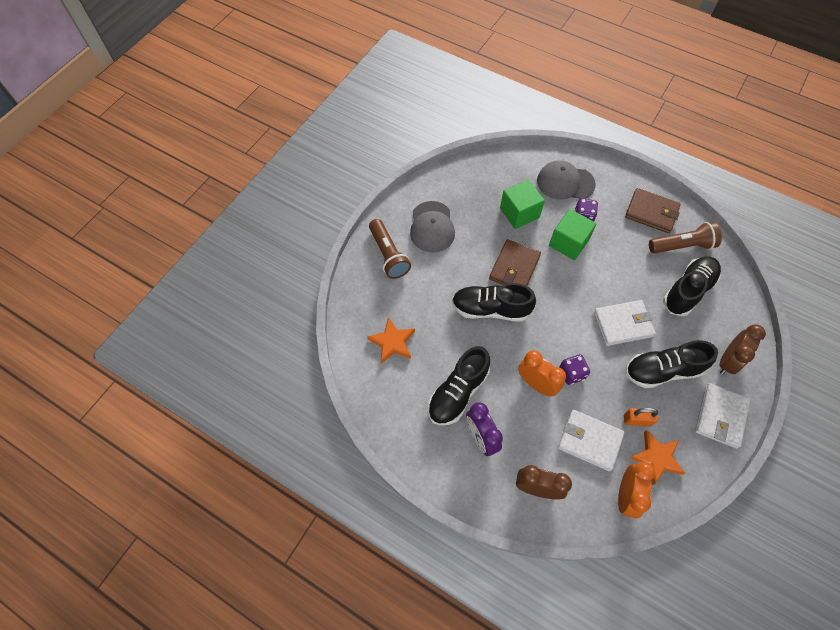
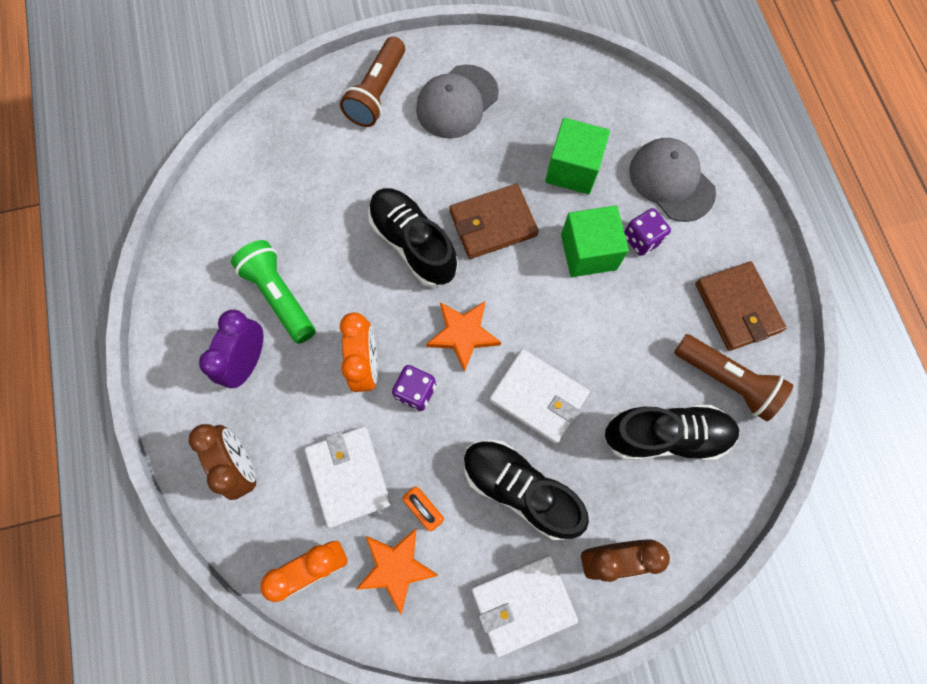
camera: 45 degrees right, 10 degrees up
orange star [367,317,415,364] -> orange star moved to [426,301,501,372]
black shoe [428,346,490,425] -> green flashlight [231,240,316,344]

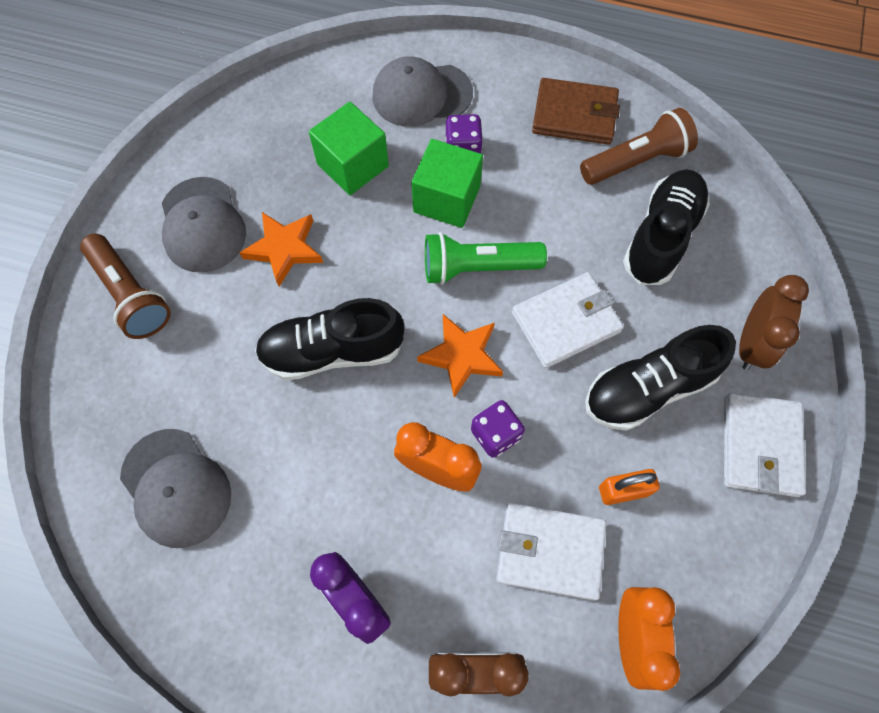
camera: 60 degrees left, 5 degrees down
green flashlight [231,240,316,344] -> green flashlight moved to [425,232,547,285]
orange star [356,528,438,615] -> orange star moved to [239,212,323,287]
brown wallet [450,183,539,259] -> none
none -> grey cap [120,429,231,548]

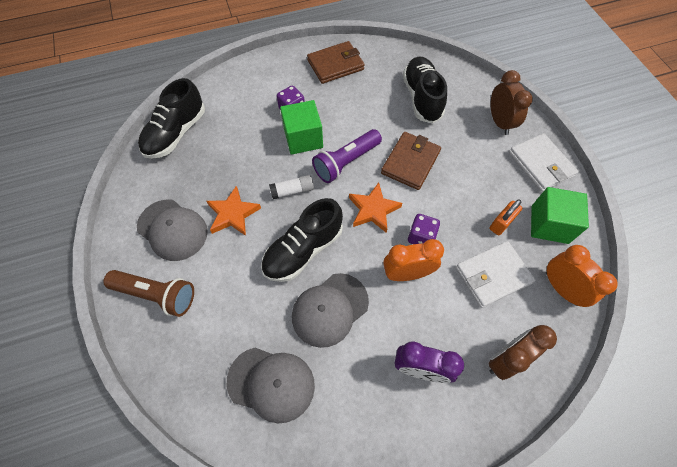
camera: 35 degrees left, 5 degrees down
green cube [309,102,389,195] -> green cube moved to [531,187,589,244]
grey cap [372,56,473,127] -> grey cap moved to [292,273,369,348]
green flashlight [425,232,547,285] -> purple flashlight [312,129,382,183]
white wallet [512,272,624,368] -> brown wallet [381,132,441,190]
brown flashlight [580,108,698,185] -> none
black shoe [585,325,736,431] -> black shoe moved to [138,78,205,159]
none -> white glue stick [269,175,314,199]

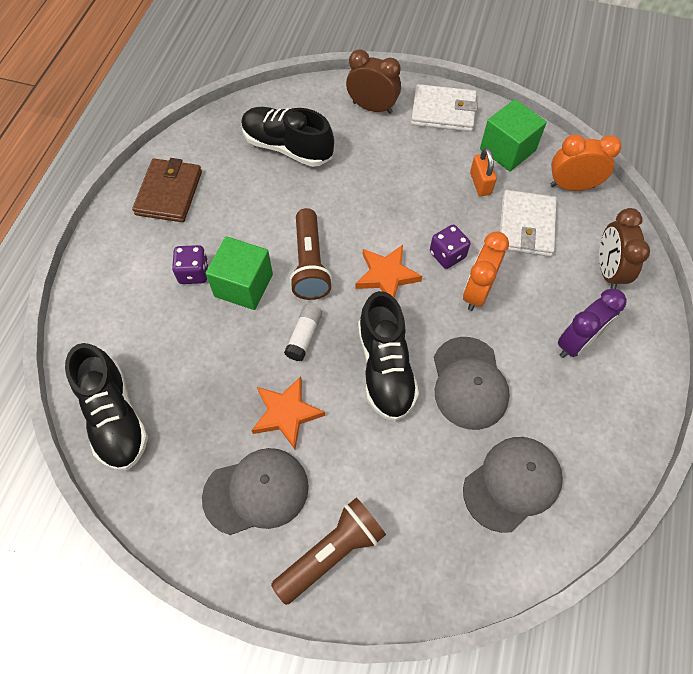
camera: 55 degrees left, 0 degrees up
purple flashlight [312,129,382,183] -> brown flashlight [290,208,332,300]
brown wallet [381,132,441,190] -> none

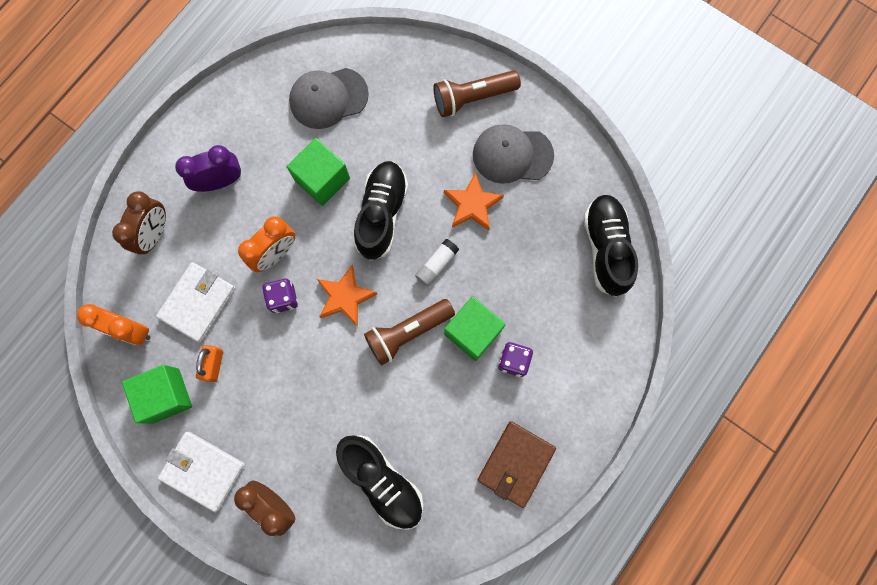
camera: 160 degrees left, 15 degrees up
brown flashlight [290,208,332,300] -> brown flashlight turned 135 degrees counterclockwise [364,299,455,366]
grey cap [434,337,510,430] -> green cube [287,138,350,206]

